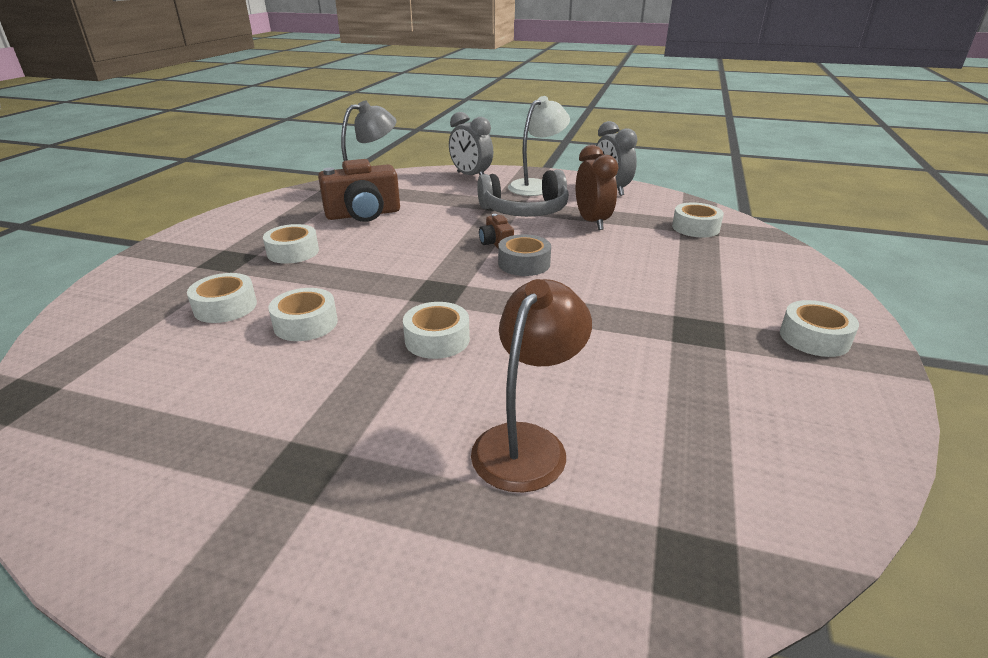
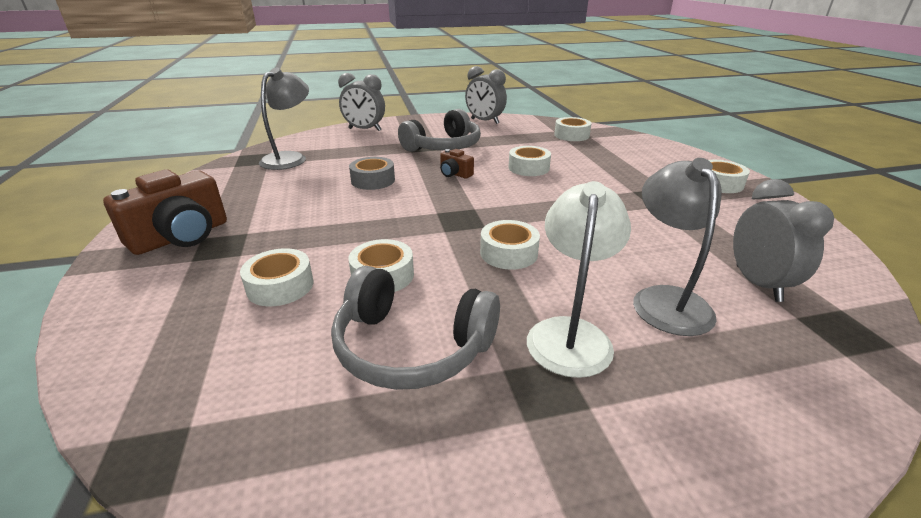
camera: 30 degrees left, 0 degrees up
white tape [263,224,319,264] -> white tape moved to [508,146,551,176]
brown camera [318,159,400,222] -> brown camera moved to [103,169,227,255]
brown lamp [471,279,592,493] -> grey lamp [633,158,721,336]
grey tape [498,234,551,276] -> grey tape moved to [349,157,395,190]
white lamp [508,96,570,196] -> white lamp moved to [527,181,631,378]
brown clock [576,145,618,230] -> none
none -> grey headphones [331,266,500,390]
none -> grey clock [733,179,834,302]

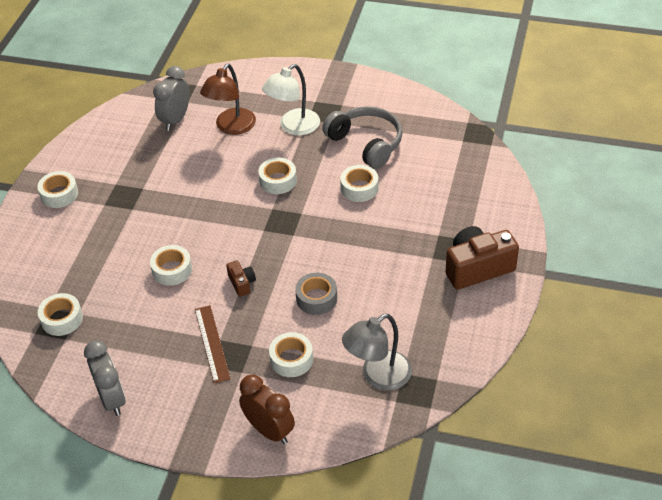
camera: 150 degrees left, 15 degrees up
white tape [240,248,314,306] -> white tape moved to [269,332,313,377]
grey clock [338,73,385,131] -> brown clock [239,375,295,444]
grey headphones [398,109,481,152] -> brown ruler [195,305,231,383]
grey lamp [633,158,721,336] -> brown lamp [200,64,256,135]

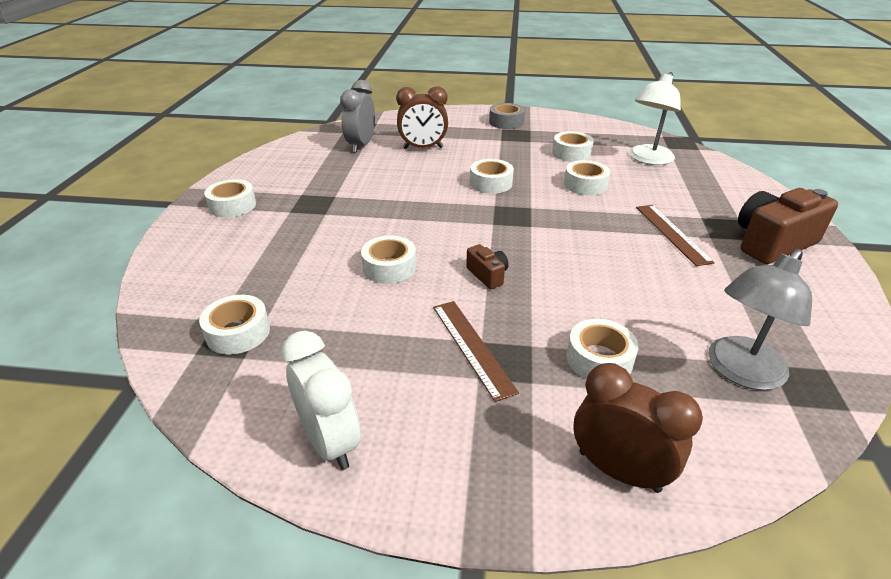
camera: 10 degrees left, 10 degrees down
grey clock [84,340,126,416] -> white clock [281,331,361,470]
brown lamp [200,64,256,135] -> brown clock [396,86,448,149]
white lamp [262,64,320,136] -> white lamp moved to [629,72,681,165]
grey tape [295,273,337,315] -> grey tape moved to [489,103,525,129]
grey headphones [322,106,403,169] -> white tape [552,131,594,162]
none -> brown ruler [636,205,715,266]

